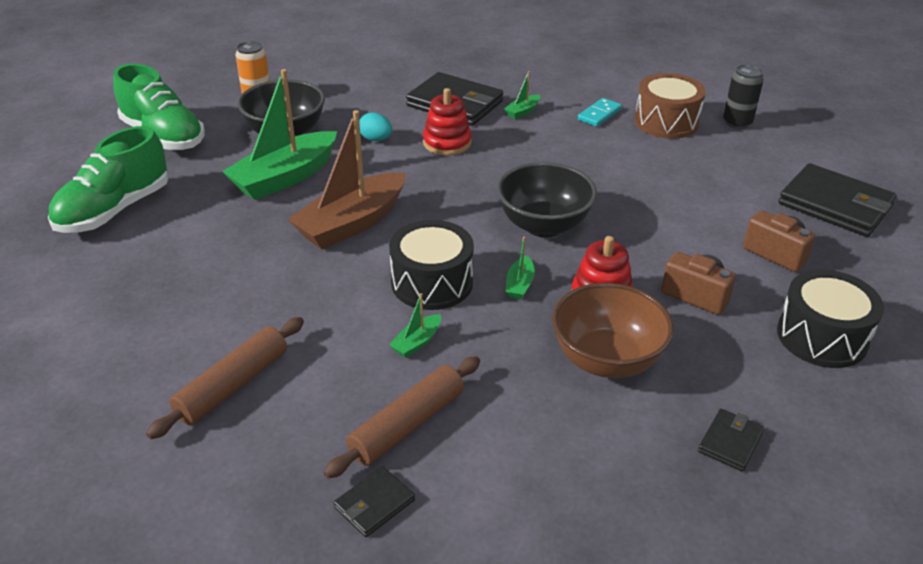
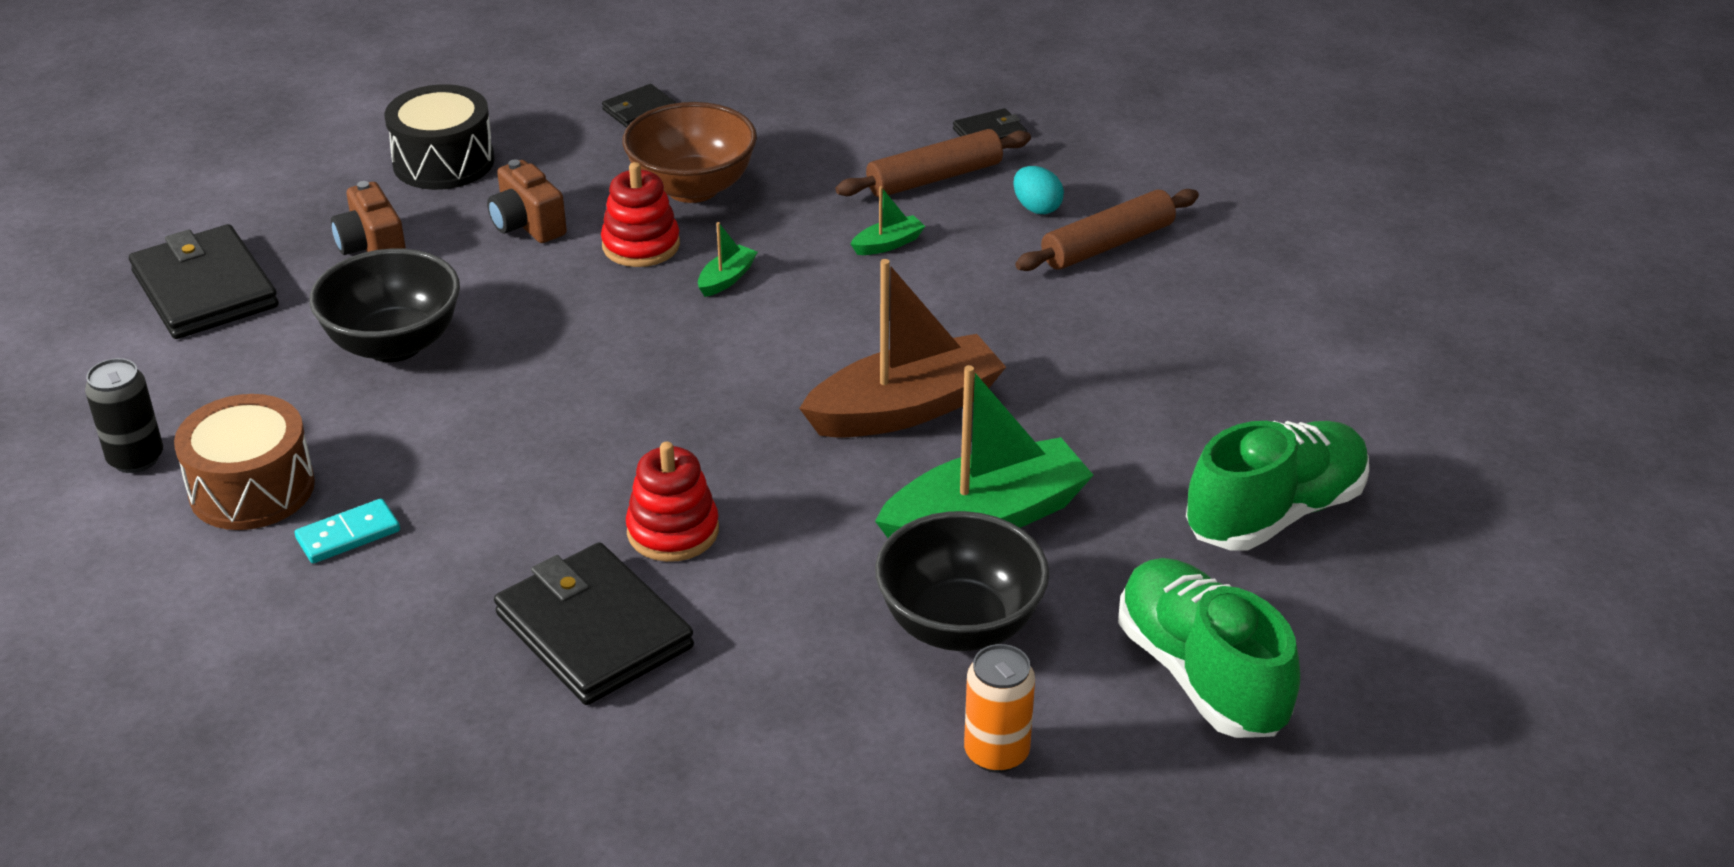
camera: 160 degrees left, 0 degrees up
turquoise egg [359,113,392,141] -> turquoise egg moved to [1013,166,1064,214]
black drum [389,220,474,310] -> none
black bowl [497,162,597,237] -> black bowl moved to [309,248,460,362]
green boat [504,71,540,119] -> none

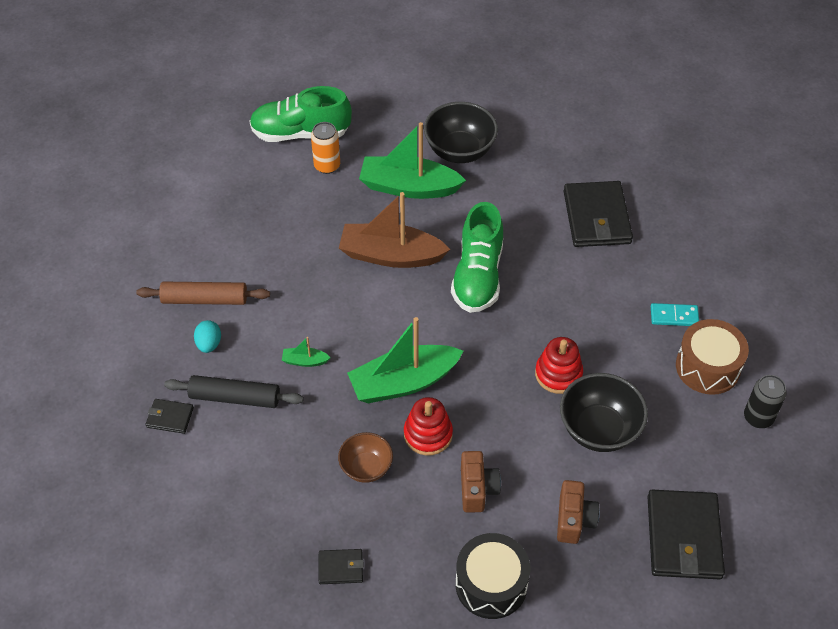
camera: 145 degrees left, 15 degrees up
brown bowl [623,102,757,203] -> brown bowl [338,432,393,483], size x0.62
red stacking toy [626,442,719,562] -> red stacking toy moved to [535,337,583,394]
green boat [698,222,758,297] -> green boat [347,317,463,403], size x2.39
brown rolling pin [836,129,1031,197] -> black rolling pin [164,375,304,408]
orange can [964,644,1035,773] -> orange can moved to [311,122,340,174]
green shoe [1118,558,1300,738] -> green shoe moved to [451,202,503,313]

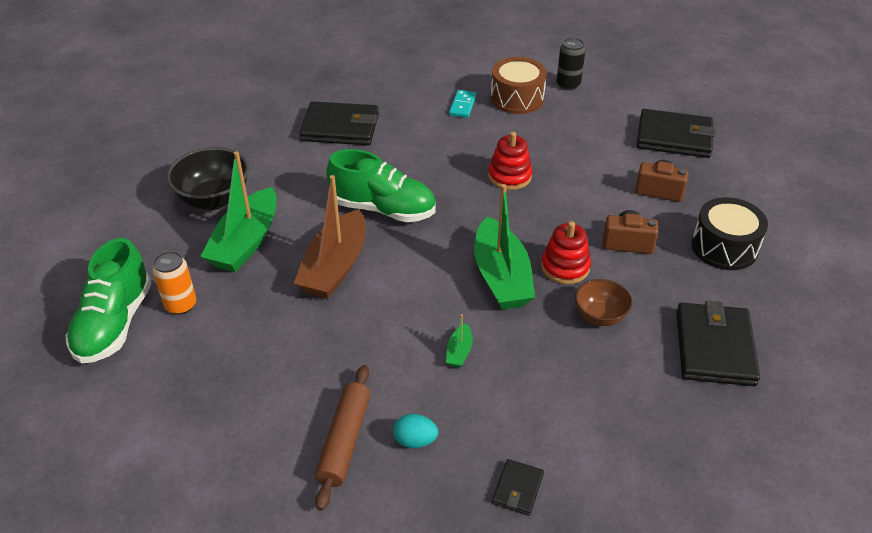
camera: 80 degrees left, 10 degrees down
black rolling pin [164,375,304,408] -> none
black wallet [319,549,364,584] -> black wallet [676,301,760,386], size x2.07
black bowl [560,373,648,452] -> none

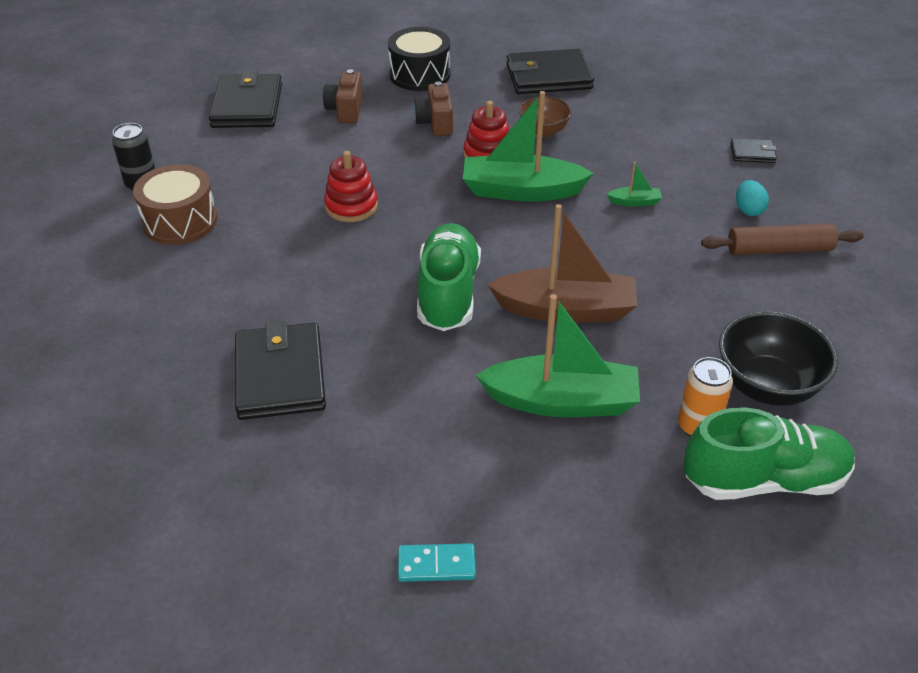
camera: 105 degrees left, 0 degrees up
black bowl [167,147,249,210] -> black bowl moved to [719,311,838,406]
turquoise domino [449,90,477,118] -> turquoise domino moved to [398,543,476,582]
green boat [474,184,535,309] -> green boat turned 150 degrees counterclockwise [463,91,594,202]

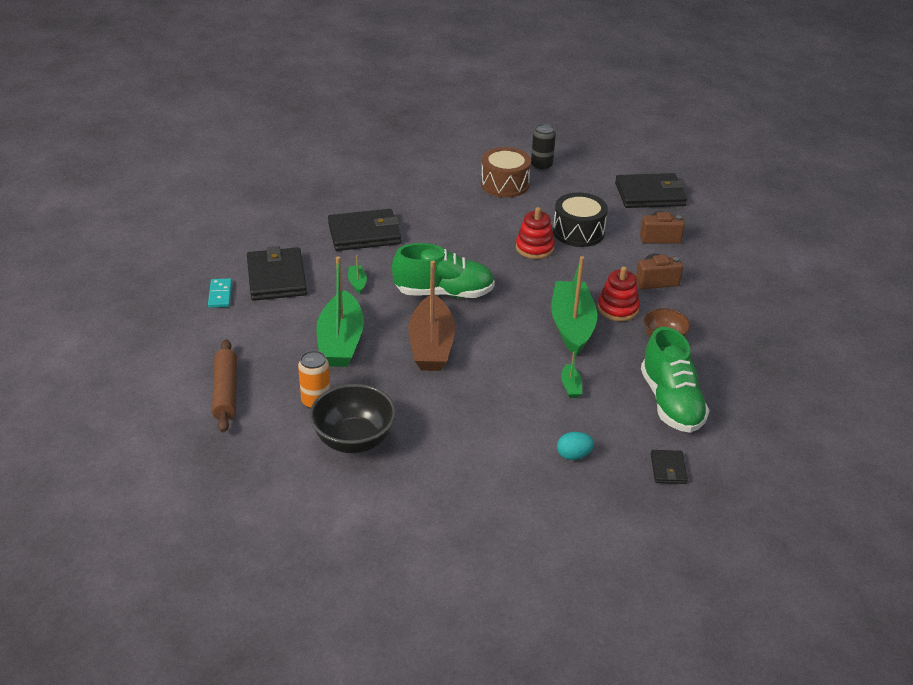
camera: 85 degrees right, 5 degrees down
black drum [388,27,451,91] -> black drum moved to [553,192,608,247]
black wallet [506,49,594,94] -> black wallet moved to [247,246,307,301]
green shoe [684,408,855,500] -> green shoe moved to [641,327,710,433]
brown rolling pin [701,223,864,255] -> brown rolling pin moved to [212,339,237,433]
none -> green boat [348,255,367,294]

